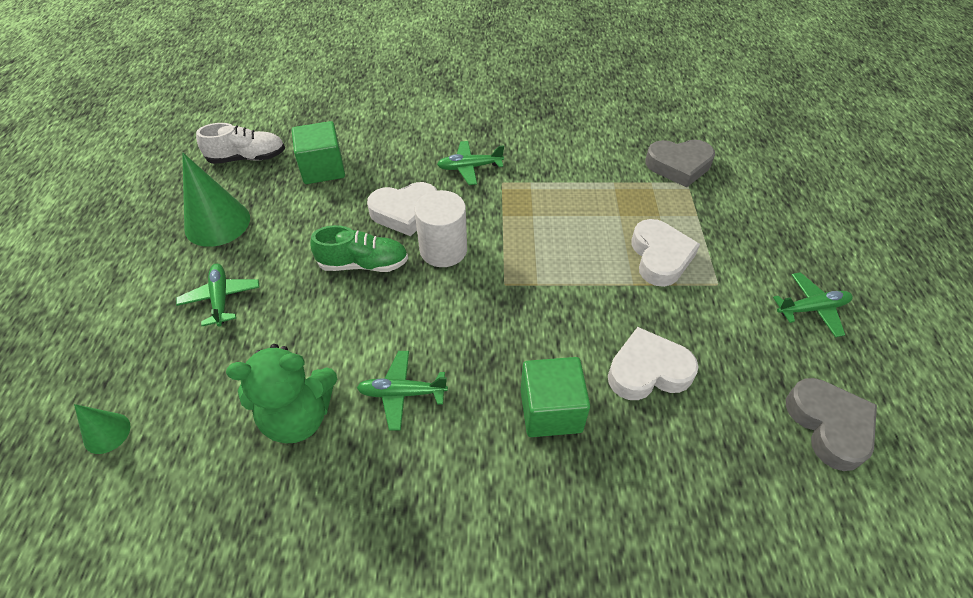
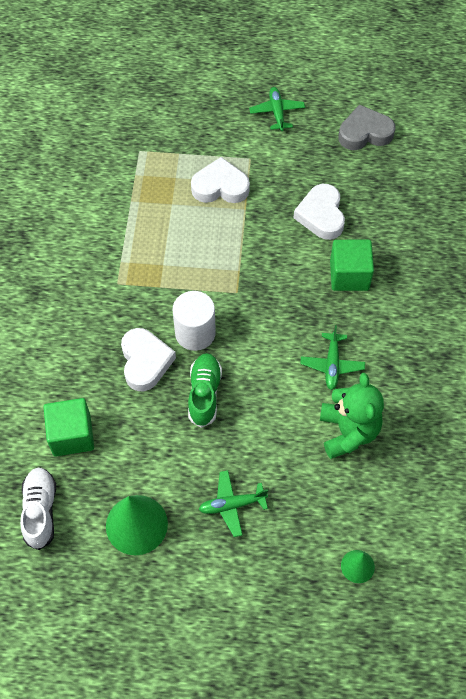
camera: 85 degrees left, 10 degrees up
green plane [437,141,504,185] -> none
grey heart [645,140,715,187] -> none

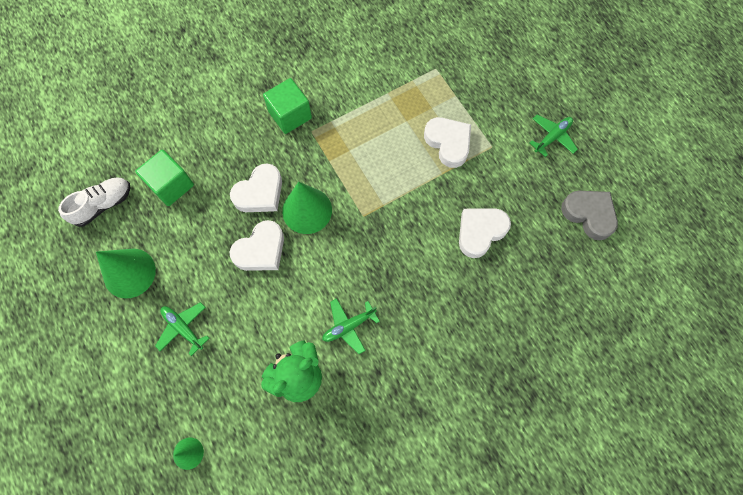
camera: 55 degrees right, 10 degrees up
white cylinder [172,291,216,351] -> green cone [282,182,332,234]
green shoe [188,353,222,428] -> white heart [230,220,284,271]
green cube [330,240,374,291] -> green cube moved to [263,78,312,134]

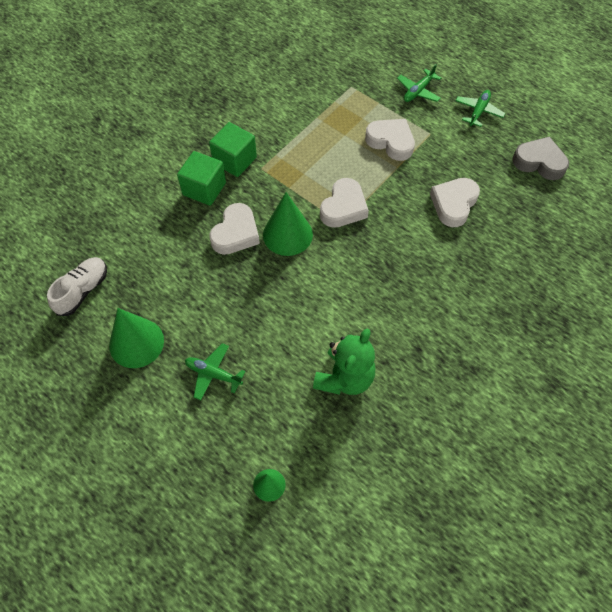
camera: 20 degrees left, 10 degrees down
green cube [135,150,194,206] -> green cube moved to [177,151,226,206]
white heart [230,220,284,271] -> white heart moved to [320,178,369,228]
green plane [322,298,380,354] -> green plane moved to [397,64,441,102]

